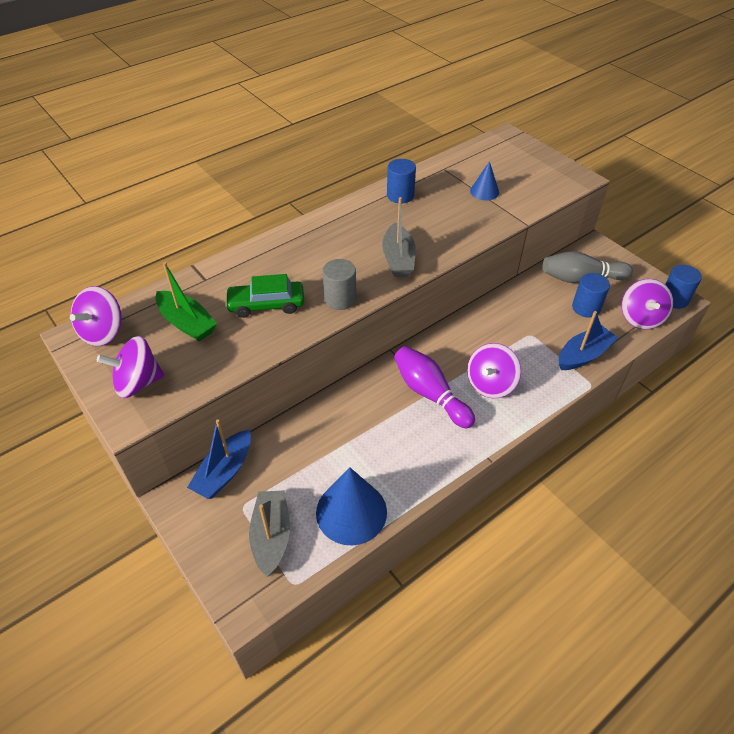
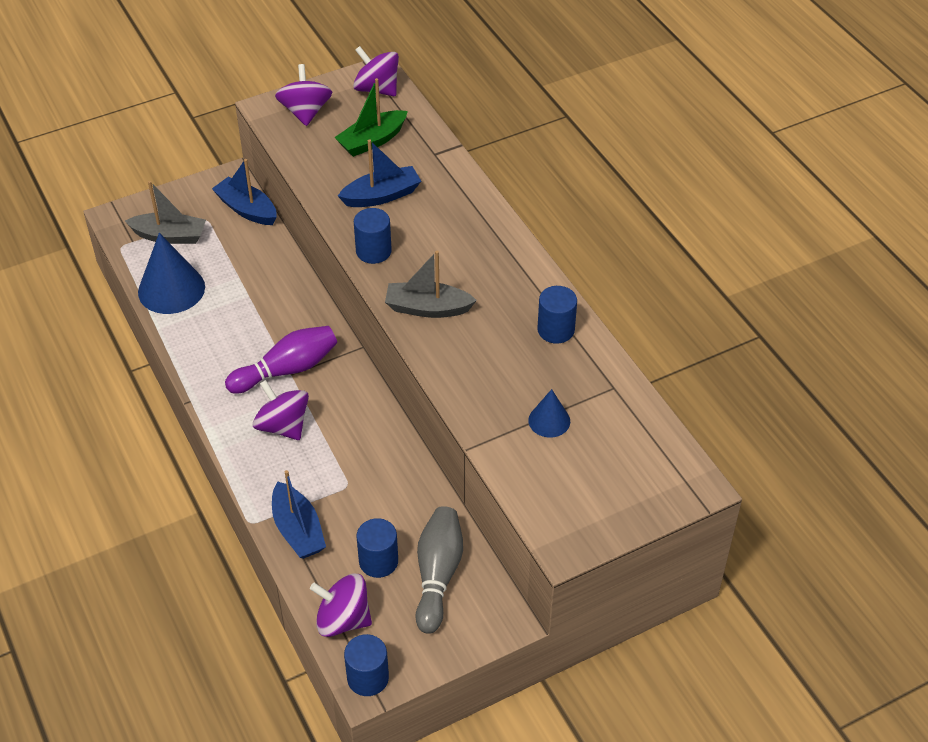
camera: 100 degrees right, 0 degrees up
green car [225,274,304,318] -> blue boat [338,139,421,207]
grey cylinder [322,259,356,310] -> blue cylinder [354,208,392,264]

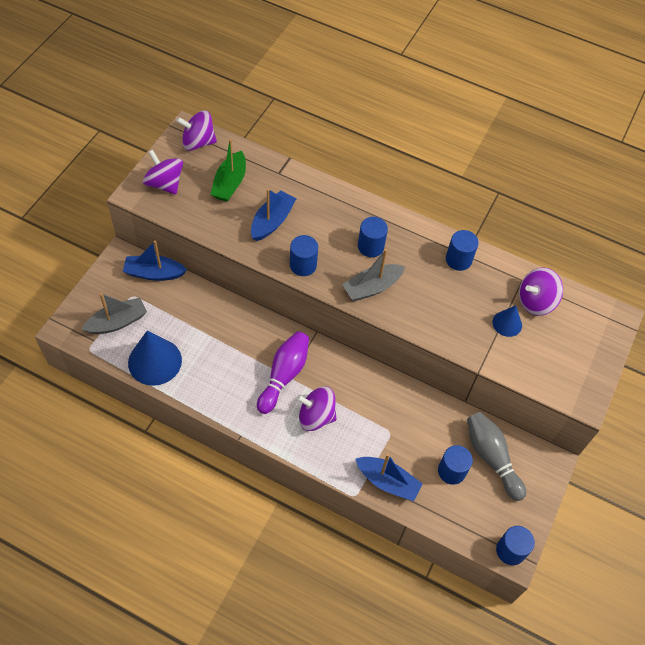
camera: 40 degrees left, 10 degrees up
purple spinning top [310,574,372,637] -> purple spinning top moved to [519,267,563,316]
none -> blue cylinder [358,217,388,257]

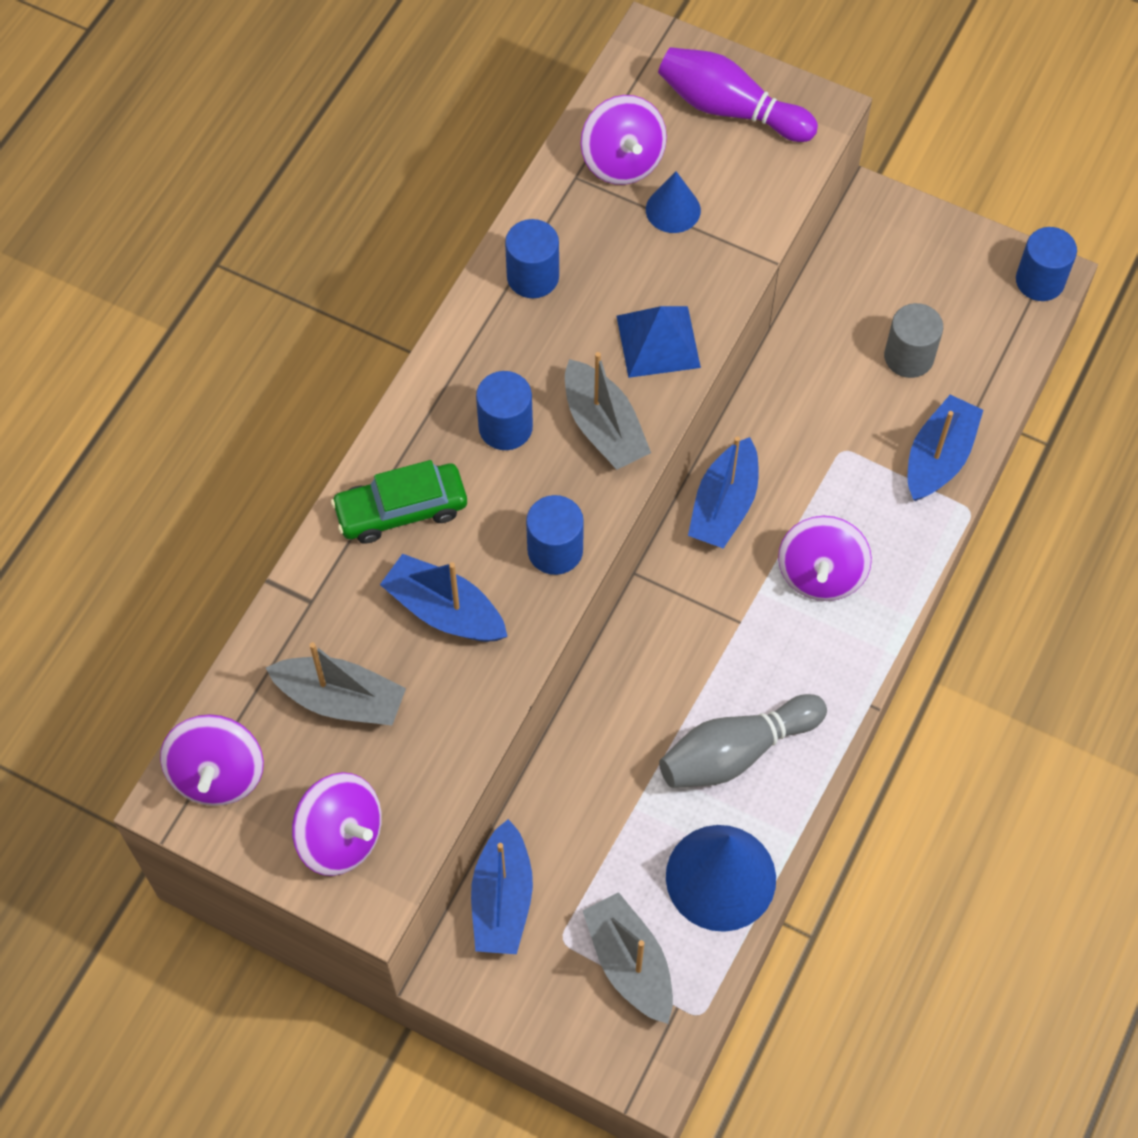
camera: 85 degrees left, 5 degrees up
purple spinning top [143,150,183,194] -> purple spinning top turned 105 degrees counterclockwise [292,772,382,876]
green boat [210,139,246,202] -> grey boat [266,642,406,725]
purple bowling pin [257,331,309,414] -> purple bowling pin moved to [658,47,818,142]
blue cylinder [438,445,473,485] -> grey cylinder [884,303,943,378]
grey bowling pin [467,412,526,501] -> grey bowling pin moved to [659,694,827,788]
none -> green car [331,460,467,544]
none -> blue pyramid [617,306,701,378]
none -> blue boat [688,436,759,549]

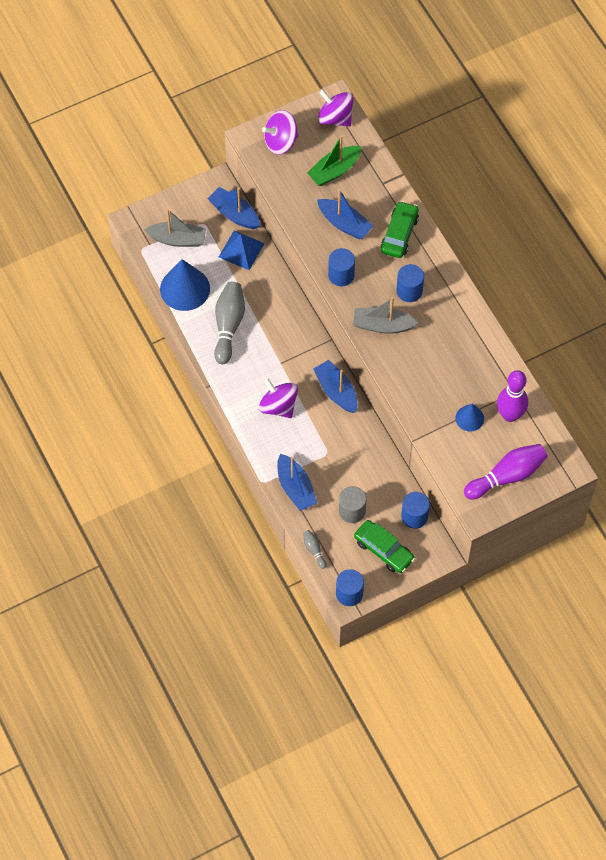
camera: 125 degrees right, 0 degrees up
grey boat [266,642,406,725] -> green boat [307,135,362,186]
blue boat [380,554,508,642] -> blue boat turned 60 degrees clockwise [317,189,373,240]
blue cylinder [505,219,559,298] -> blue cylinder moved to [401,492,430,529]
purple spinning top [581,95,667,185] -> purple bowling pin [497,370,528,422]
blue pyramid [617,306,701,378] -> blue pyramid moved to [219,231,265,270]
none -> grey bowling pin [303,530,327,569]
none -> green car [354,520,415,573]

